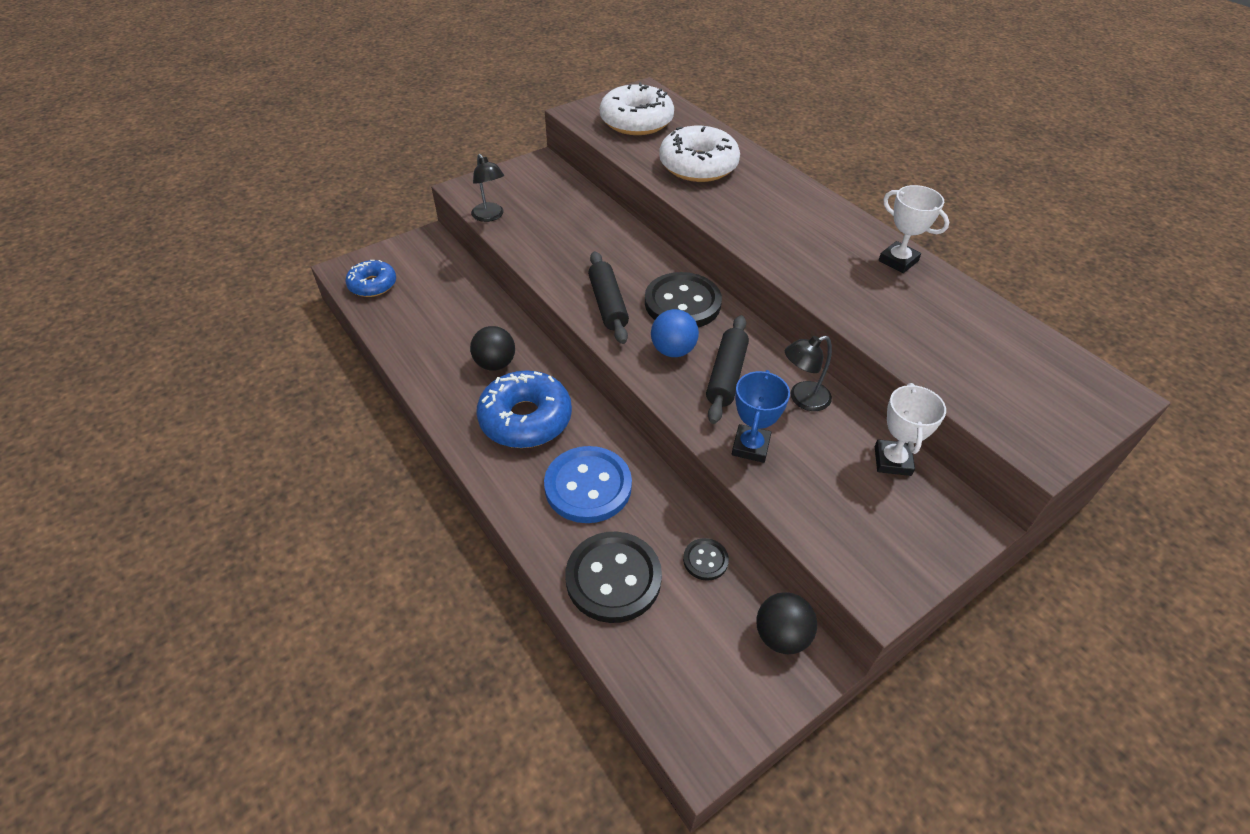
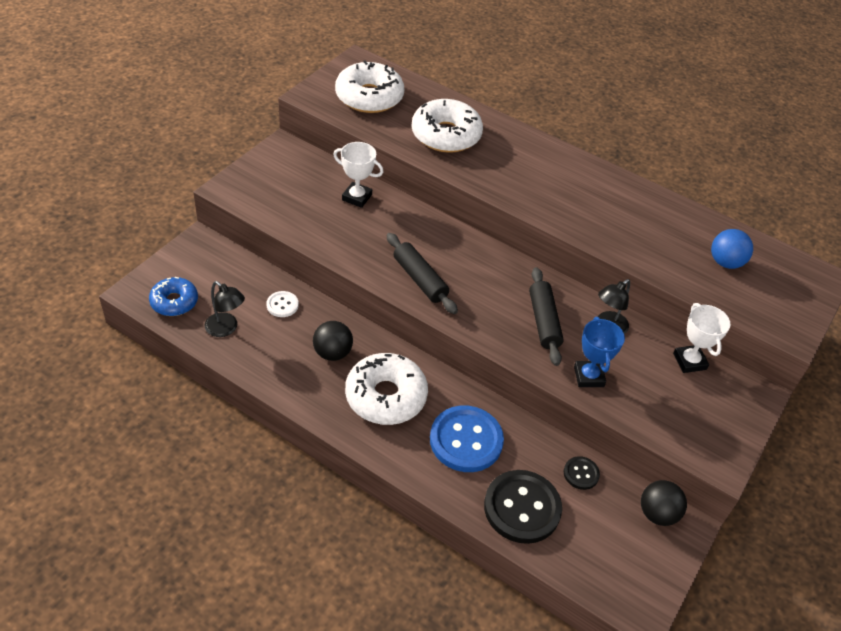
camera: 25 degrees left, 0 degrees up
black lamp [471,154,504,222] -> black lamp moved to [205,281,245,337]
blue donut [477,371,572,448] -> white donut [345,353,428,425]
black button [645,272,722,327] -> none
blue ball [651,309,699,357] -> blue ball moved to [711,229,753,269]
white trophy [879,185,949,273] -> white trophy moved to [333,142,383,208]
none -> white button [266,291,299,317]

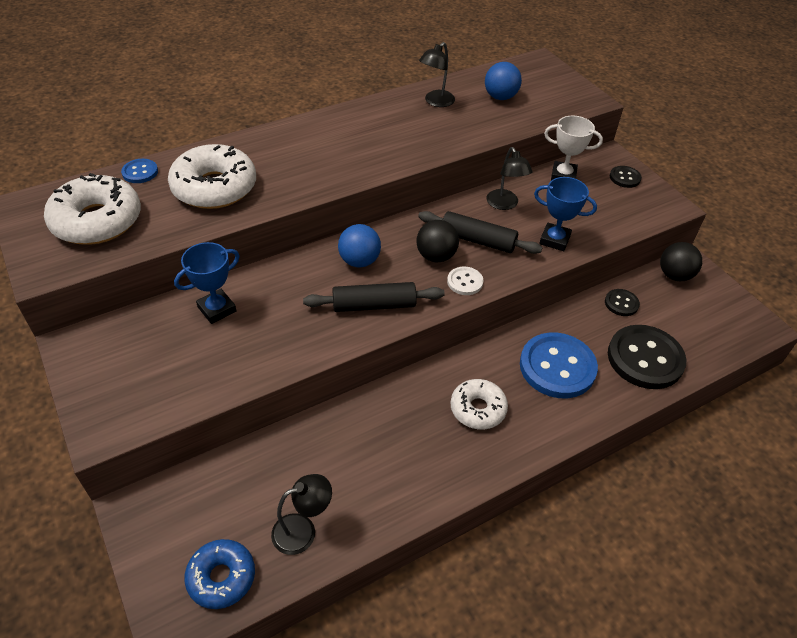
camera: 60 degrees left, 0 degrees up
white button [266,291,299,317] -> white button moved to [447,266,483,295]
black ball [313,321,353,361] -> black ball moved to [416,220,459,262]
white trophy [333,142,383,208] -> blue trophy [174,242,240,324]
white donut [345,353,428,425] -> white donut [450,379,508,429], size x0.62
none -> blue button [121,159,158,183]
none -> blue ball [338,224,381,267]
none -> black lamp [419,42,455,107]
none -> black button [610,166,642,188]

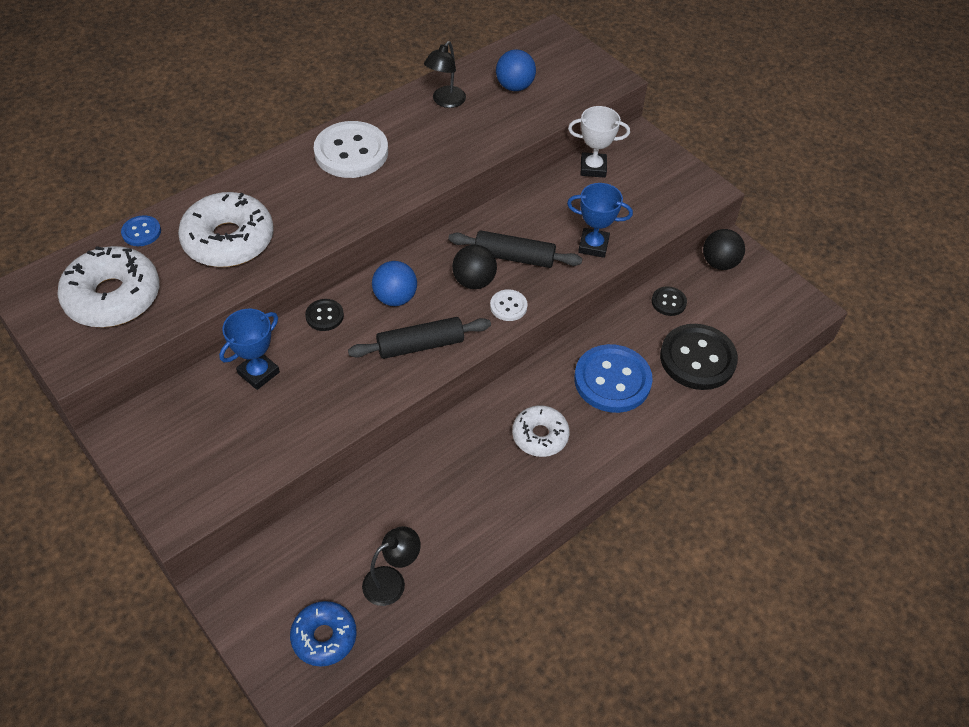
camera: 10 degrees left, 5 degrees up
black lamp [487,147,533,210] -> none
black button [610,166,642,188] -> black button moved to [305,299,344,331]
none -> white button [314,121,388,178]

